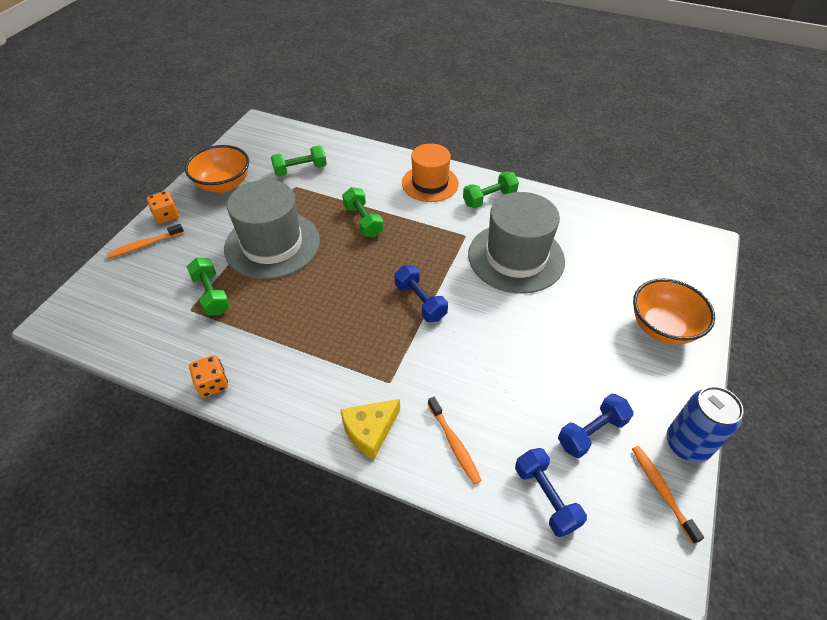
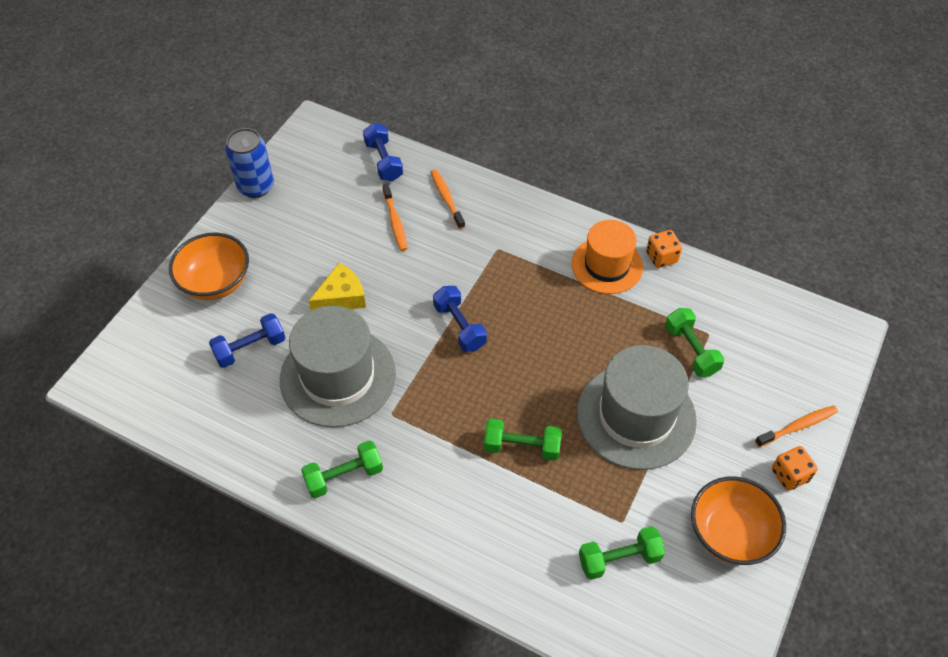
camera: 175 degrees left, 5 degrees up
yellow cheese [340,399,400,460] -> yellow cheese moved to [309,263,366,311]
green dumbbell [342,187,383,238] -> green dumbbell turned 60 degrees counterclockwise [484,419,562,461]
orange hat [402,143,459,202] -> orange hat moved to [571,220,643,294]
blue dumbbell [558,394,634,458] -> blue dumbbell moved to [209,313,285,368]
orange toothbrush [632,446,704,544] -> orange toothbrush moved to [382,183,407,251]

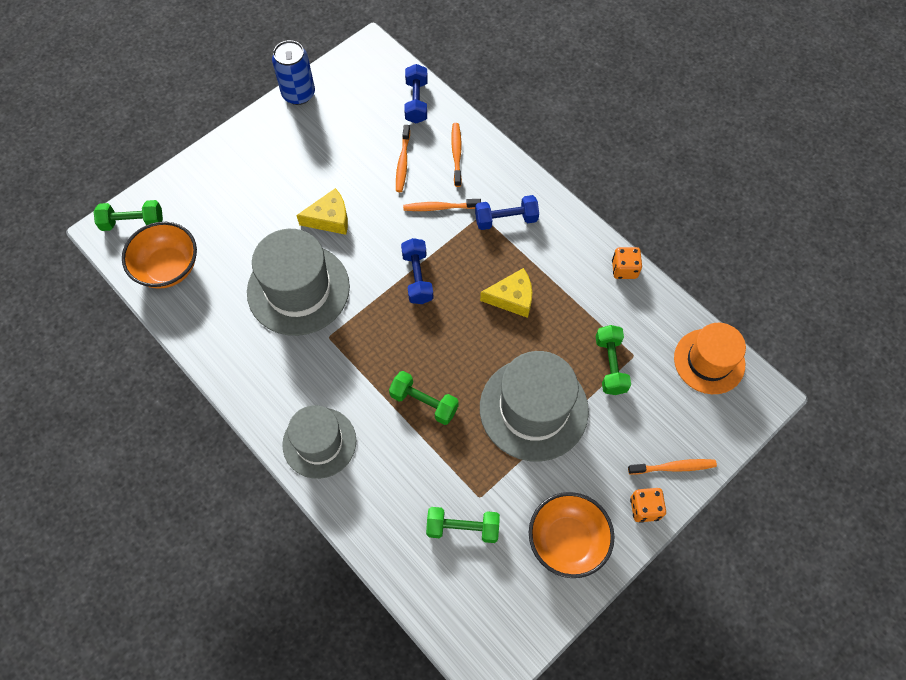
camera: 20 degrees right, 10 degrees up
orange bowl [169,233,249,300] -> orange bowl moved to [122,222,197,289]
blue dumbbell [209,313,285,368] -> blue dumbbell moved to [475,195,539,230]
green dumbbell [301,440,383,498] -> green dumbbell moved to [93,200,163,231]
orange hat [571,220,643,294] -> orange hat moved to [674,323,746,394]
none -> grey hat [282,405,356,479]
none -> orange toothbrush [403,199,481,211]
none -> yellow cheese [480,268,532,318]

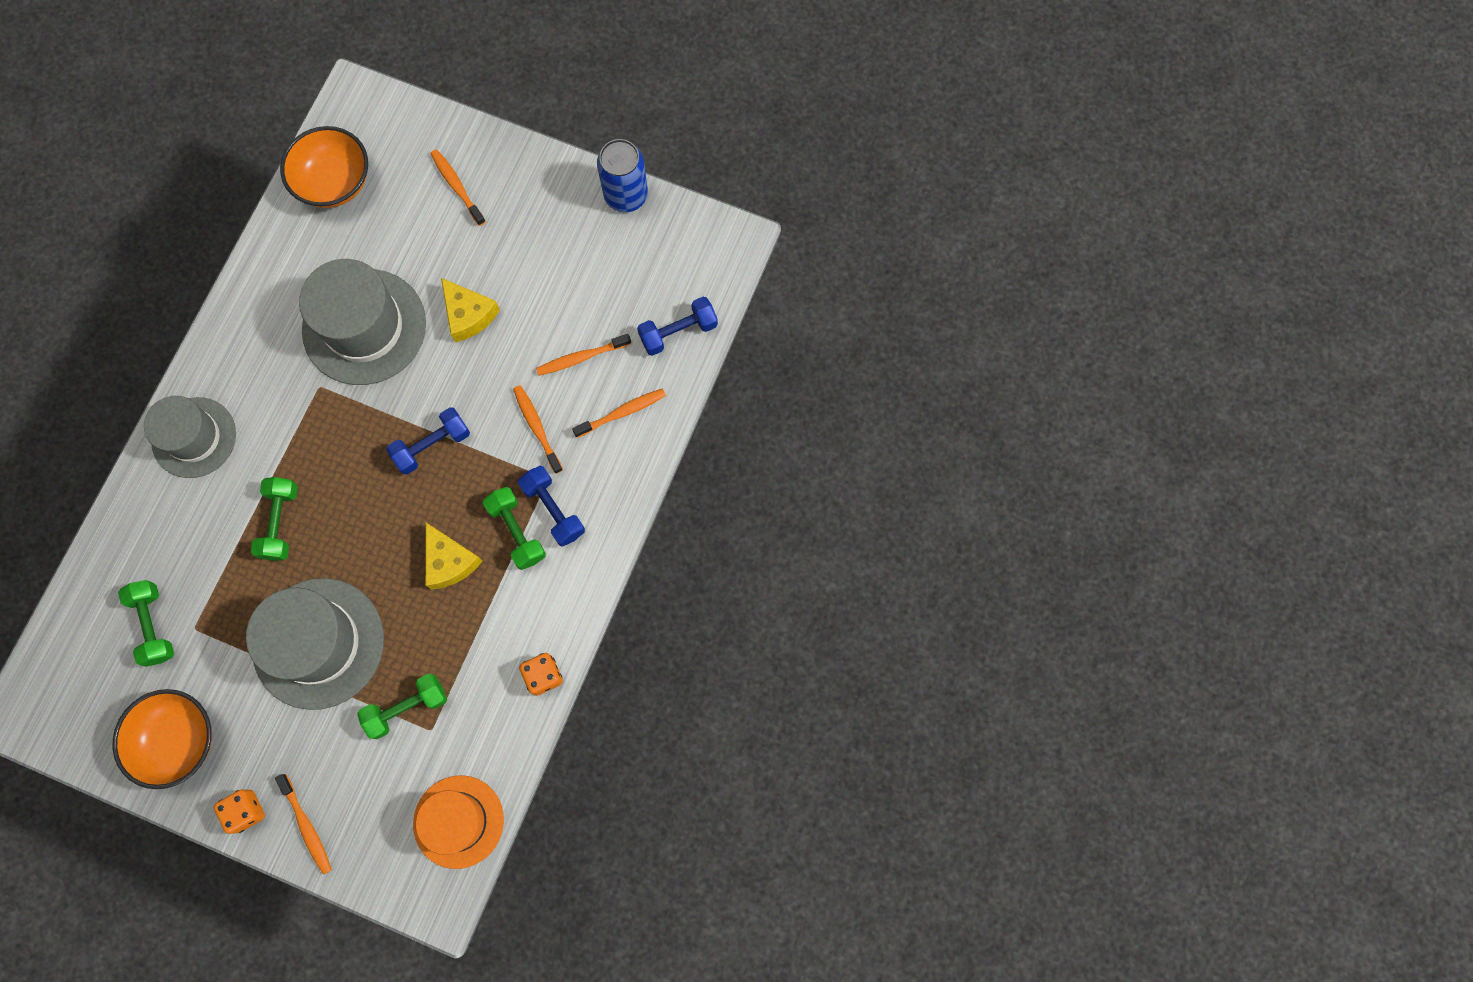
camera: 65 degrees right, 10 degrees up
green dumbbell [93,200,163,231] -> green dumbbell moved to [483,487,546,570]
none -> orange toothbrush [430,149,486,226]

